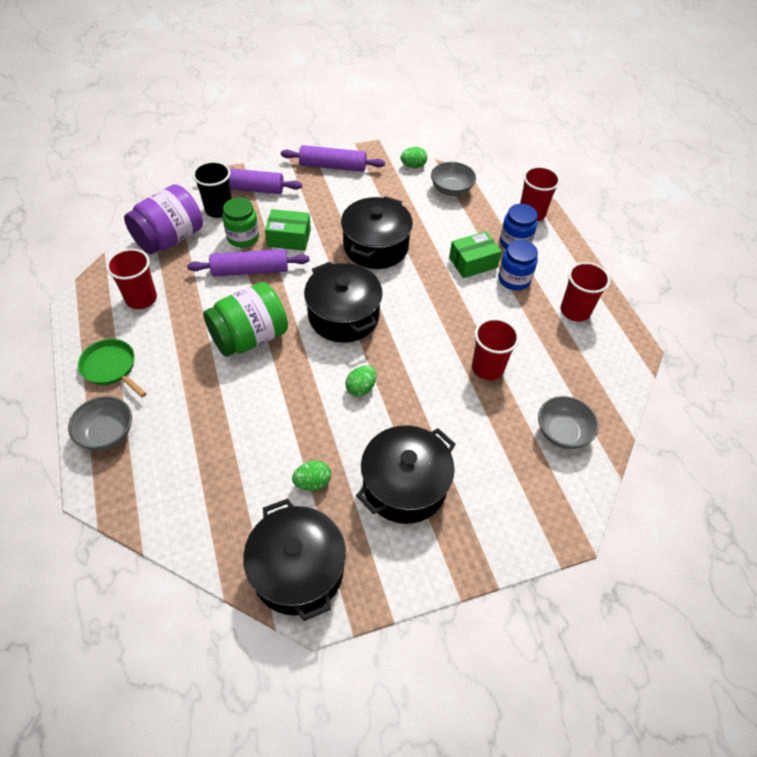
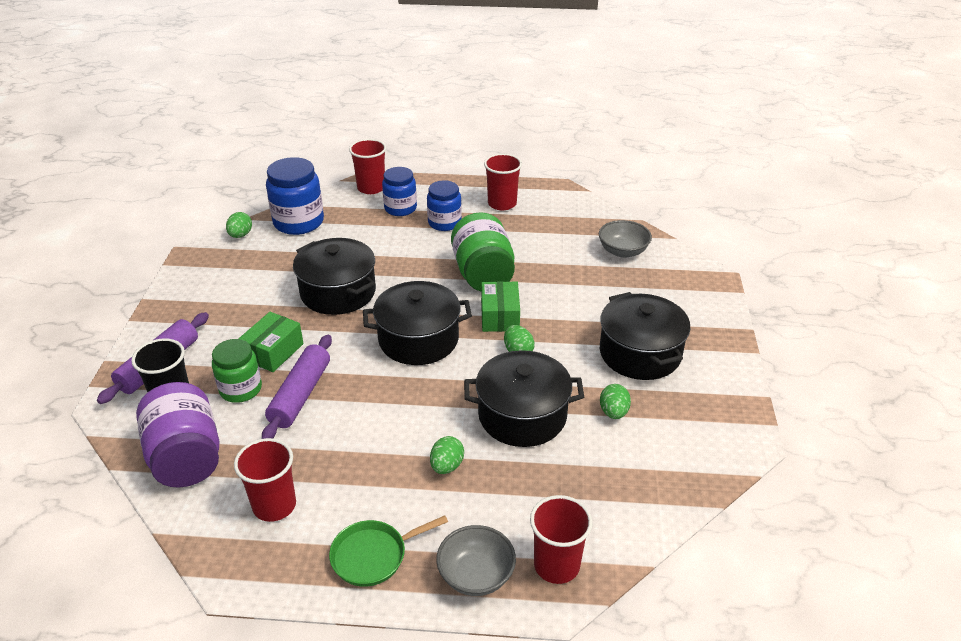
camera: 65 degrees left, 15 degrees down
green jar [203,282,288,357] -> green jar moved to [451,212,515,291]
black pot [243,498,346,621] -> black pot moved to [464,350,584,447]
purple rolling pin [281,145,385,172] -> none
grey bowl [431,162,476,196] -> blue jar [266,157,324,235]
green box [449,231,502,278] -> green box moved to [481,281,520,332]
red cup [472,318,519,380] -> red cup moved to [530,495,593,584]
none -> green egg [430,436,464,474]

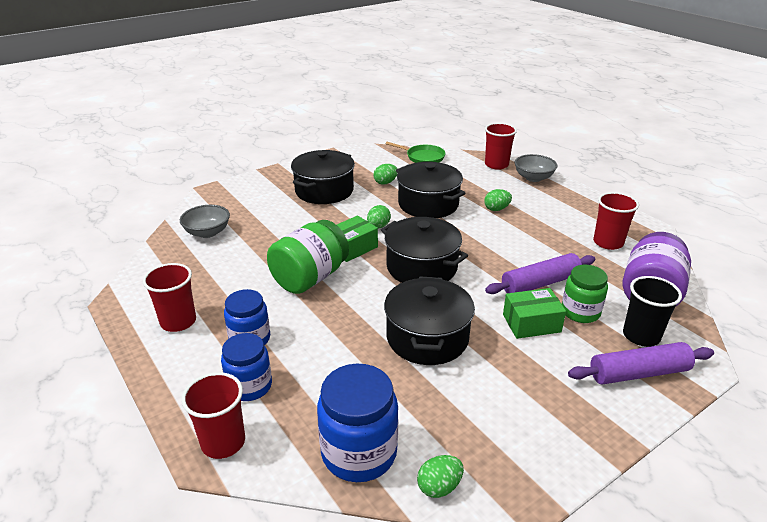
camera: 130 degrees left, 5 degrees down
green pan [329,515,448,587] -> green pan moved to [385,142,446,163]

